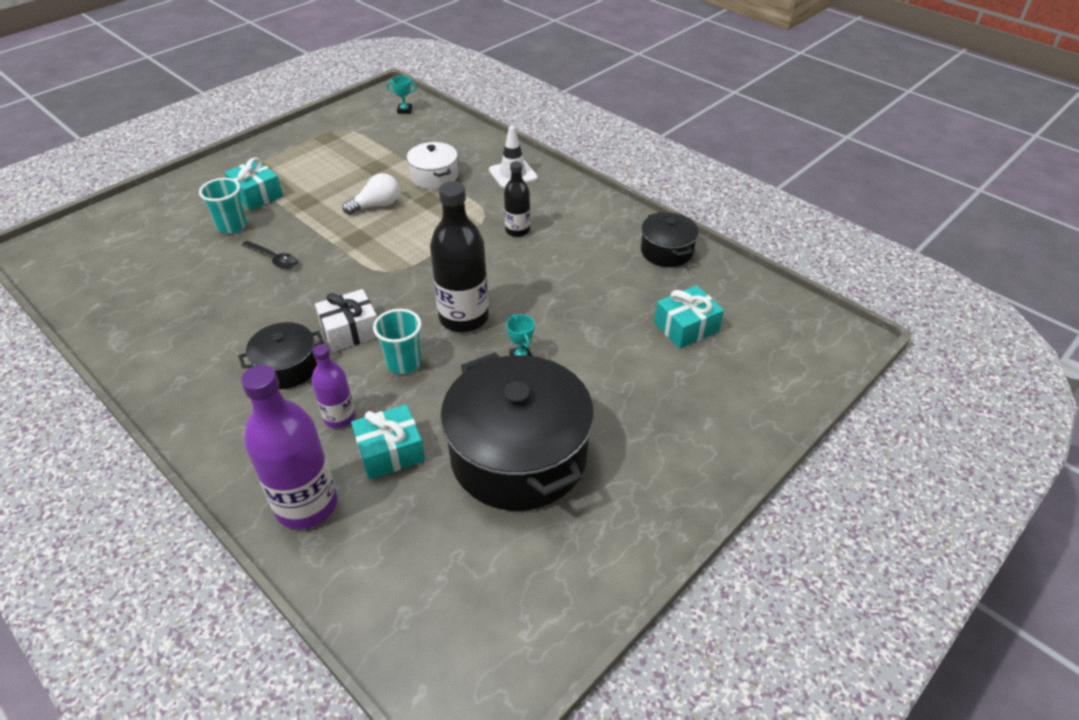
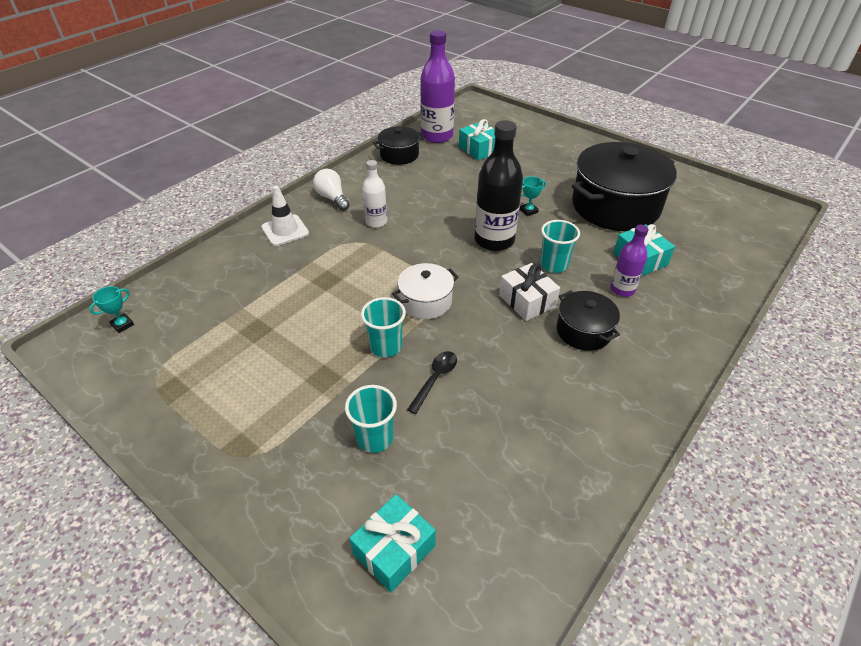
camera: 95 degrees left, 0 degrees up
turquoise gift [225,157,283,210] -> turquoise gift moved to [349,494,436,592]
purple bottle [241,365,337,530] -> purple bottle moved to [420,30,455,143]
white light bulb [342,173,399,215] -> white light bulb moved to [313,169,350,211]
turquoise trophy [386,76,417,114] -> turquoise trophy turned 45 degrees clockwise [89,286,134,333]
white pot [407,142,458,189] -> white pot moved to [392,263,459,319]
black bottle [504,161,530,237] -> white bottle [362,160,387,228]
none -> turquoise cup [361,297,406,357]

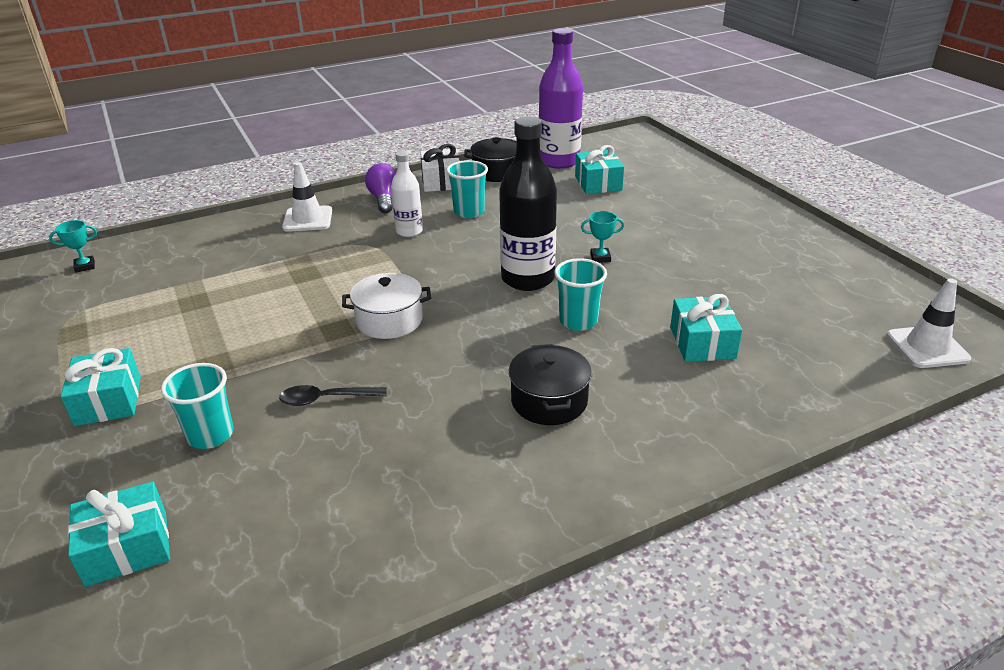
camera: 25 degrees right, 10 degrees down
white light bulb [313,169,350,211] -> purple light bulb [365,163,397,213]
turquoise cup [361,297,406,357] -> turquoise cup moved to [446,160,488,218]
black spoon [407,351,457,414] -> black spoon turned 150 degrees counterclockwise [279,385,387,406]
white gift [499,263,560,321] -> white gift moved to [420,144,460,192]
black pot [572,142,677,231] -> none
purple bottle [610,225,648,297] -> none
none -> turquoise gift [60,348,141,426]
none -> white traffic cone [887,278,971,368]

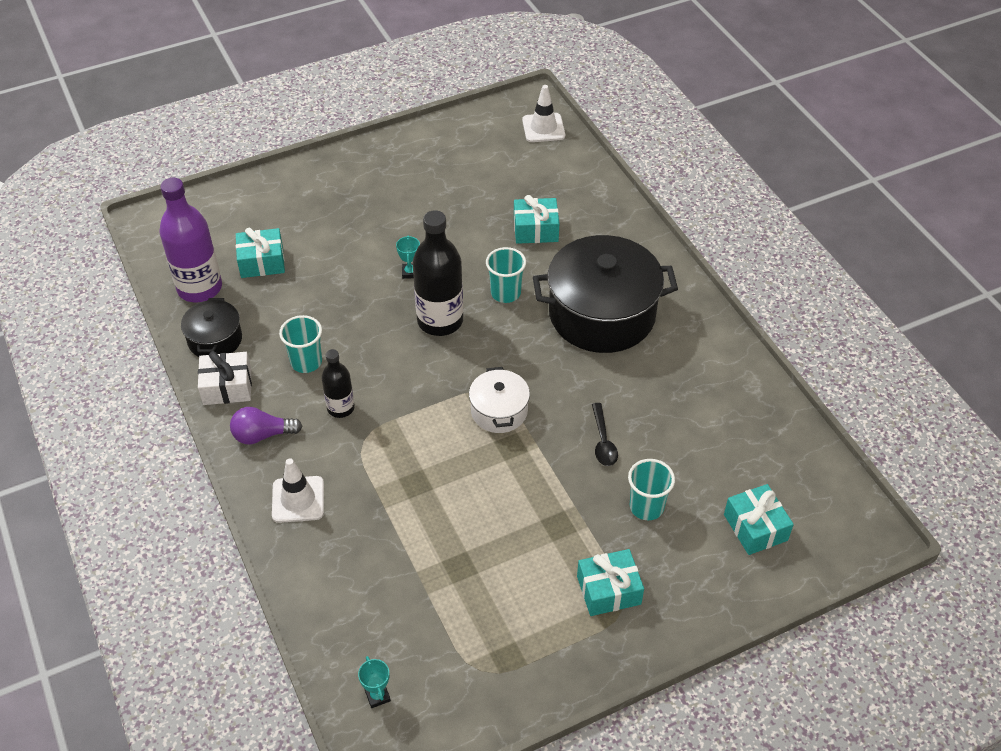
camera: 90 degrees left, 15 degrees up
white bottle [391,151,423,237] -> black bottle [322,349,355,418]
black pot [509,344,592,425] -> black pot [533,235,678,353], size x2.00

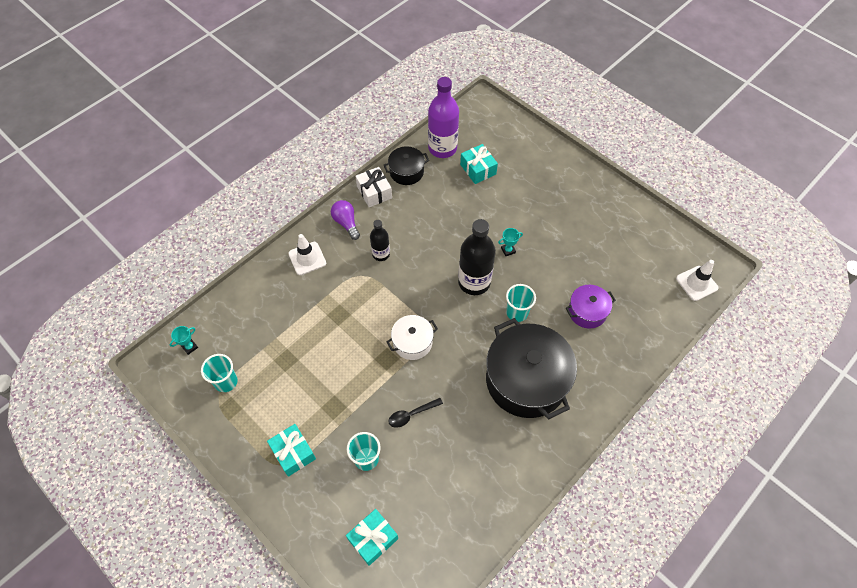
camera: 70 degrees right, 10 degrees up
turquoise cup [279,315,322,373] -> turquoise cup moved to [201,354,238,392]
turquoise gift [514,195,559,244] -> purple pot [566,285,616,329]

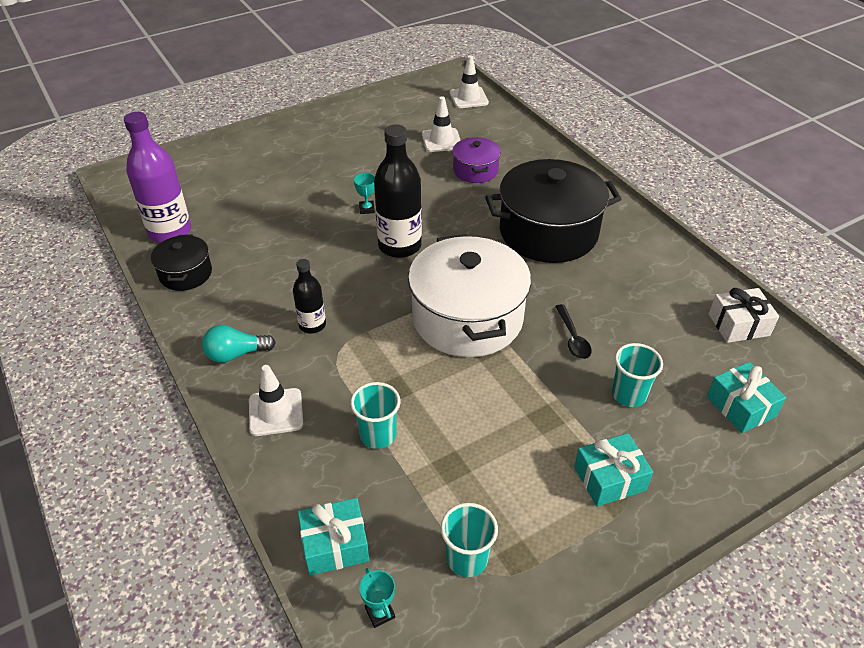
camera: 75 degrees left, 15 degrees down
purple light bulb [331,200,360,240] -> turquoise light bulb [202,325,276,363]
white gift [356,167,392,207] -> white gift moved to [709,288,779,343]
white pot [387,315,438,360] -> white pot [408,234,531,357], size x2.00
turquoise gift [460,144,498,184] -> turquoise gift moved to [298,498,369,575]
turquoise cup [506,284,536,322] -> turquoise cup moved to [350,382,400,449]
none -> white traffic cone [422,97,460,152]

